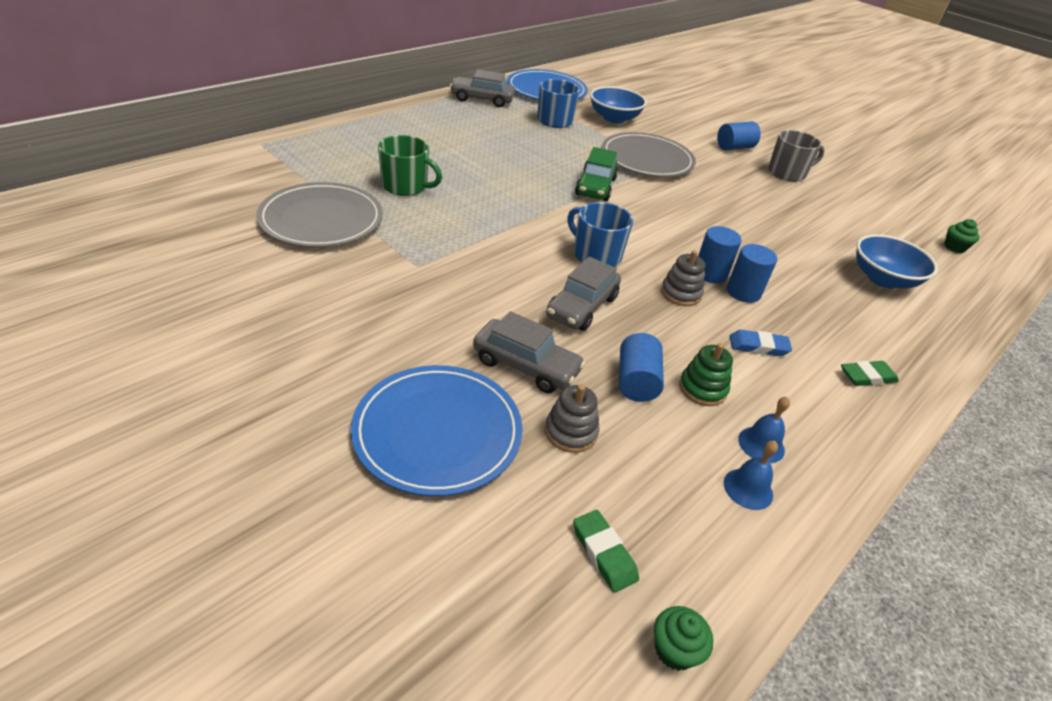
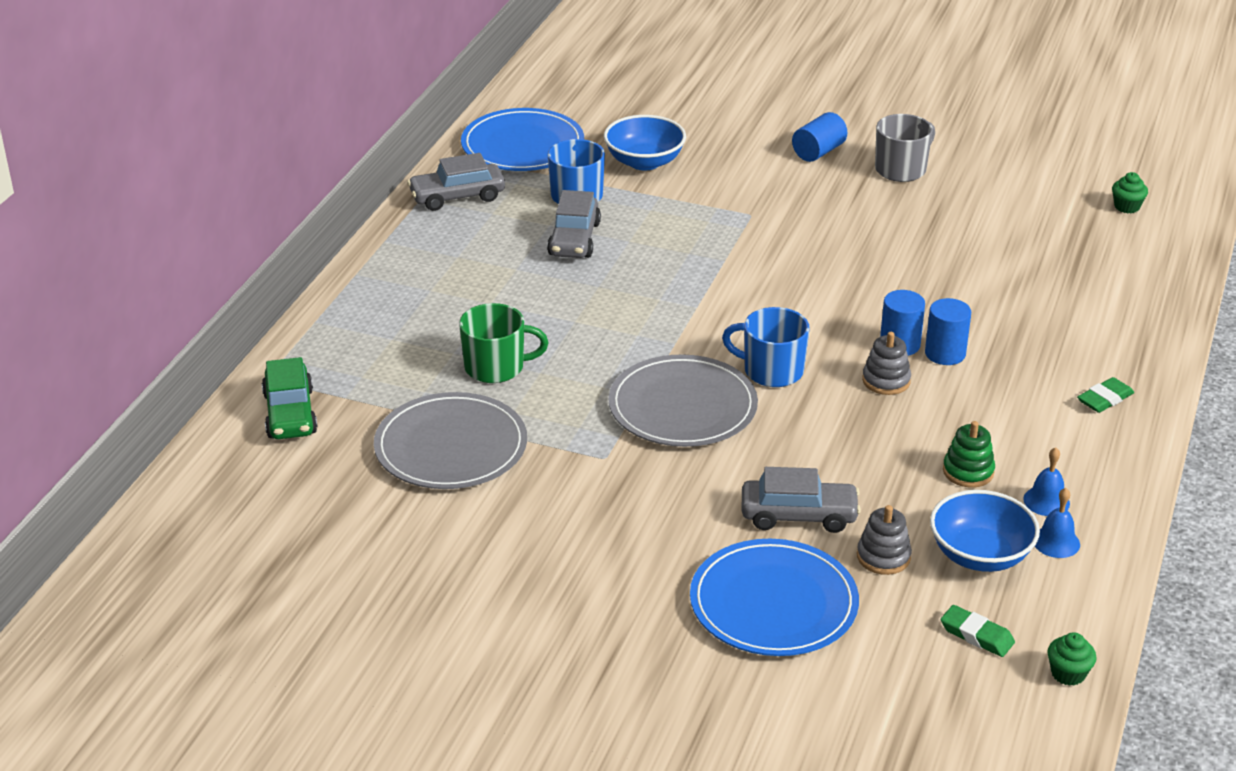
camera: 20 degrees left, 5 degrees down
grey car [546,257,621,331] -> grey car moved to [547,190,601,258]
green car [575,147,618,201] -> green car moved to [262,357,318,439]
grey plate [602,132,696,177] -> grey plate moved to [609,354,758,447]
blue cylinder [619,333,664,402] -> none
blue eraser [730,330,792,356] -> none
blue bowl [856,234,938,289] -> blue bowl moved to [930,490,1040,572]

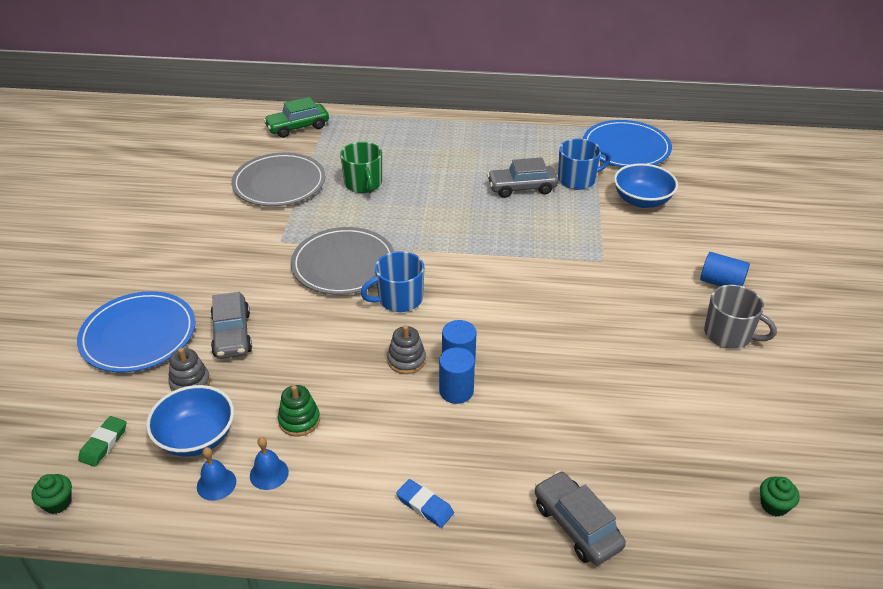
camera: 75 degrees right, 5 degrees up
grey car [407,153,505,211] -> grey car moved to [535,471,626,565]
blue mug [722,307,810,387] -> blue mug turned 120 degrees counterclockwise [360,251,424,312]
green eraser [1077,377,1134,413] -> blue eraser [396,479,454,528]

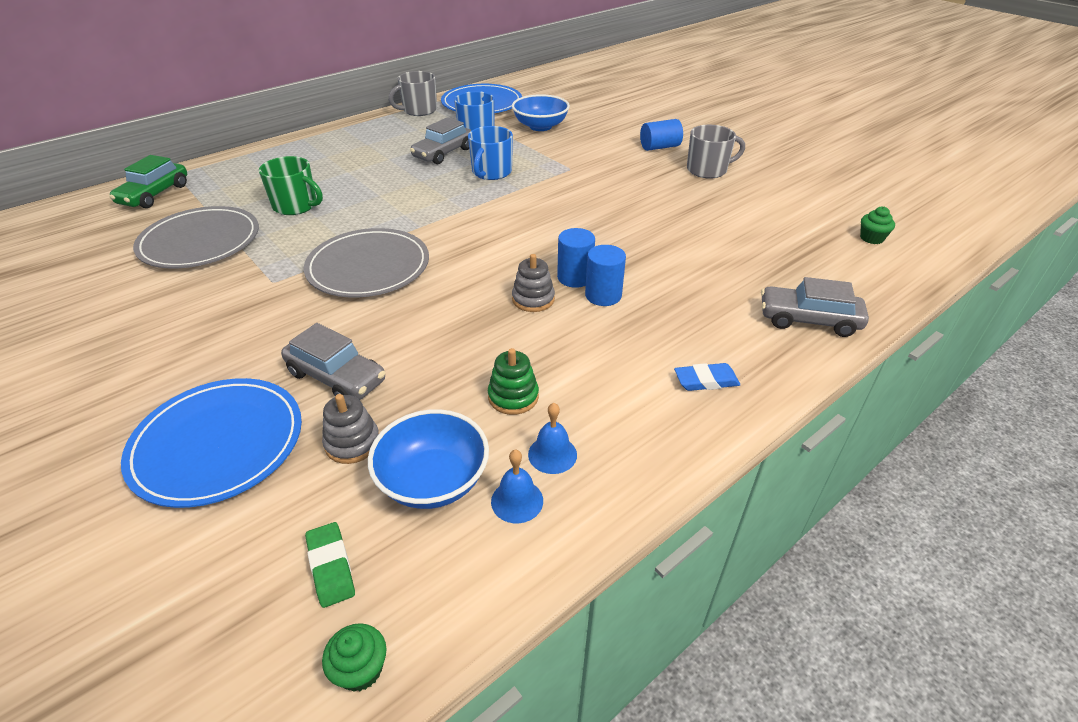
camera: 45 degrees left, 0 degrees up
blue mug [360,251,424,312] -> blue mug moved to [468,126,513,180]
none -> grey mug [389,71,437,116]

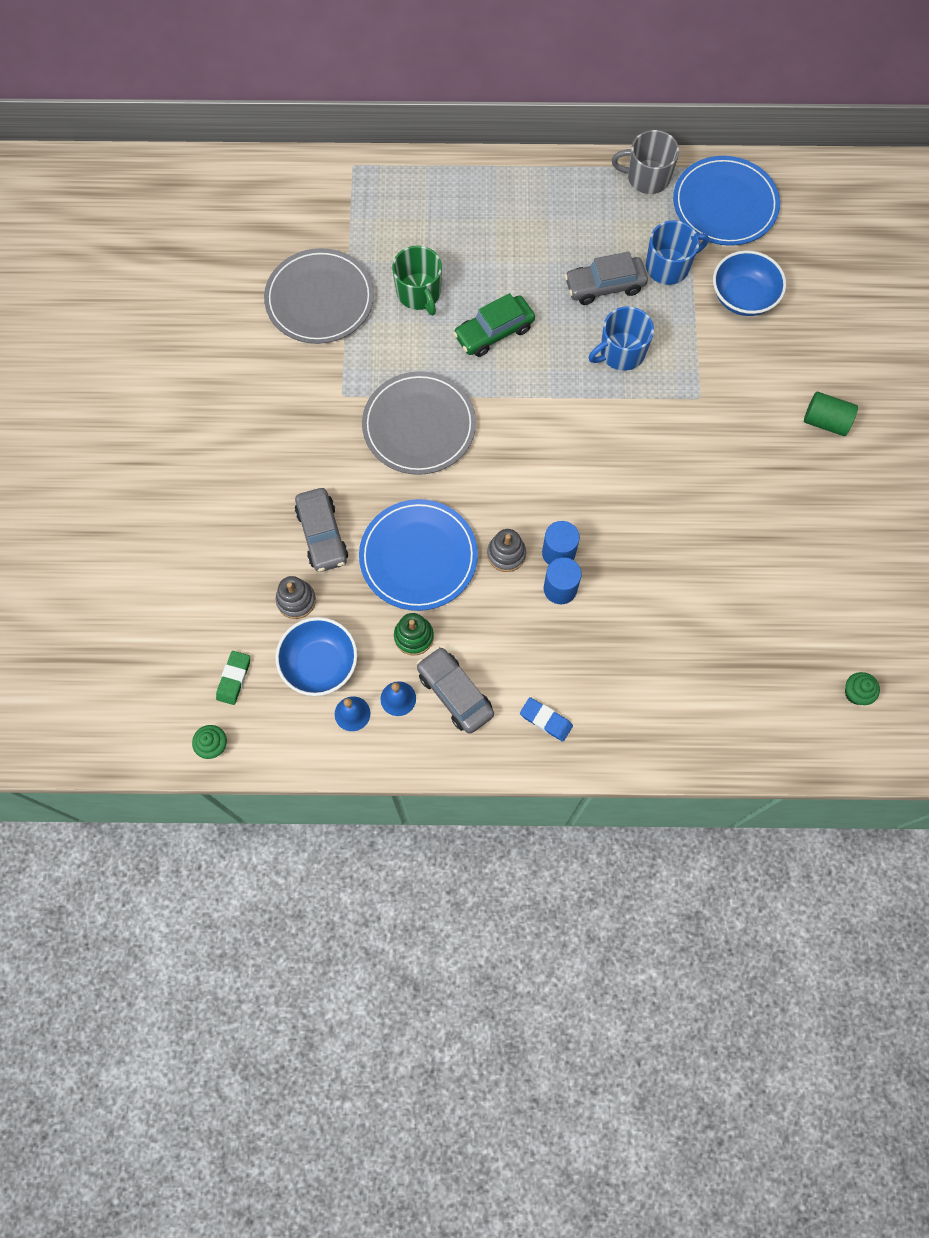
camera: 40 degrees right, 30 degrees up
green car [109,155,187,208] -> green car moved to [453,293,535,357]
blue plate [121,378,302,508] -> blue plate moved to [359,499,478,611]
blue cylinder [640,119,683,151] -> green cylinder [804,391,858,436]
grey mug [687,125,745,179] -> none
grey car [761,277,869,337] -> grey car moved to [417,647,494,734]

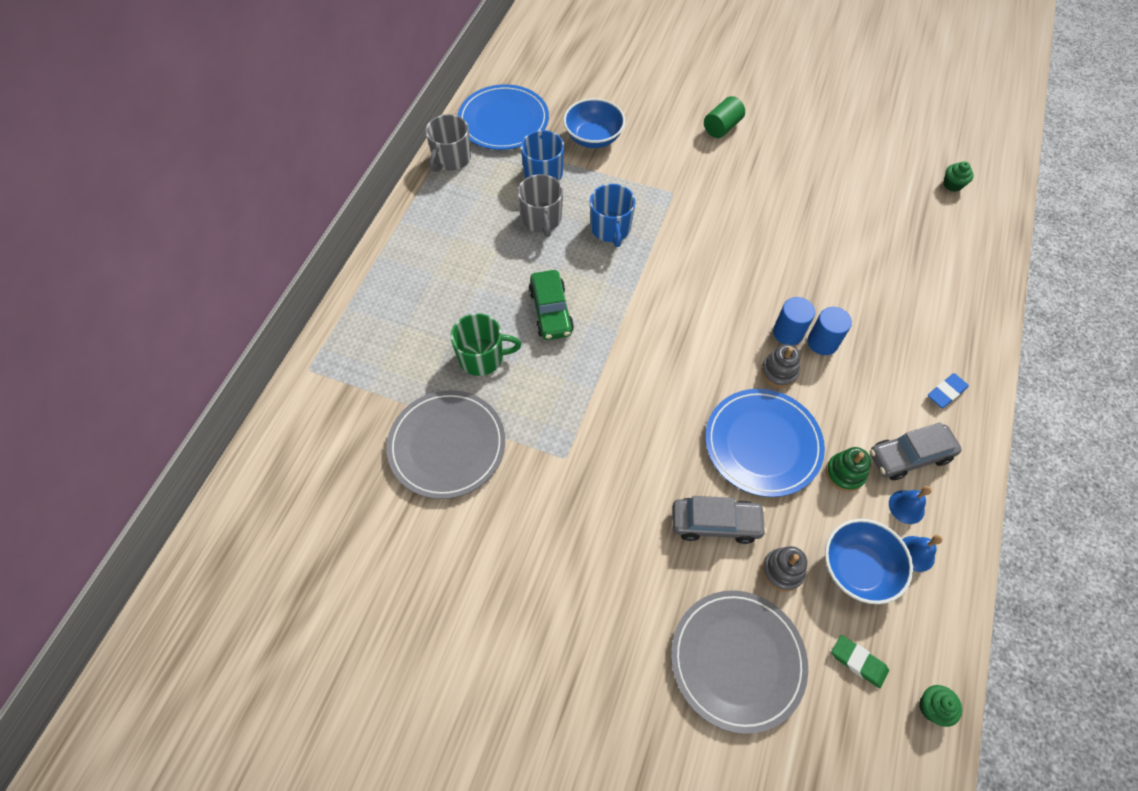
camera: 70 degrees left, 10 degrees down
grey plate [362,371,476,475] -> grey plate moved to [671,590,808,734]
grey car [564,252,648,305] -> grey mug [518,174,563,237]

